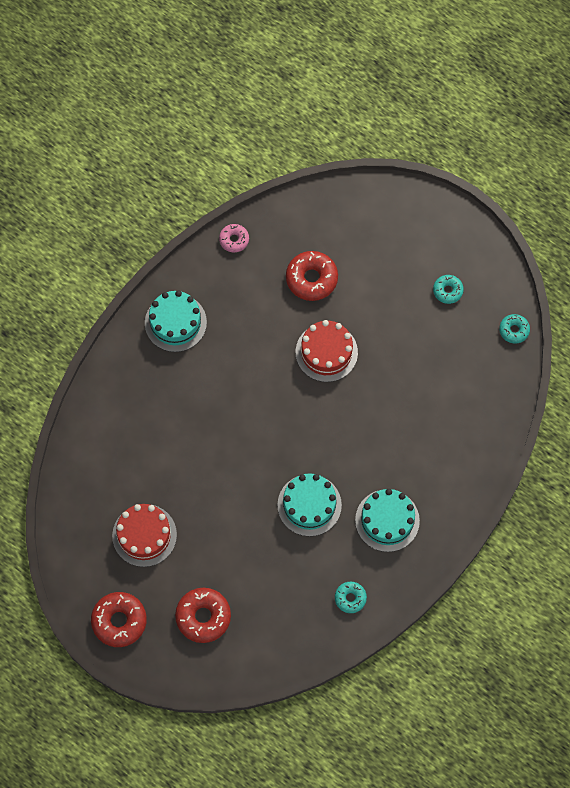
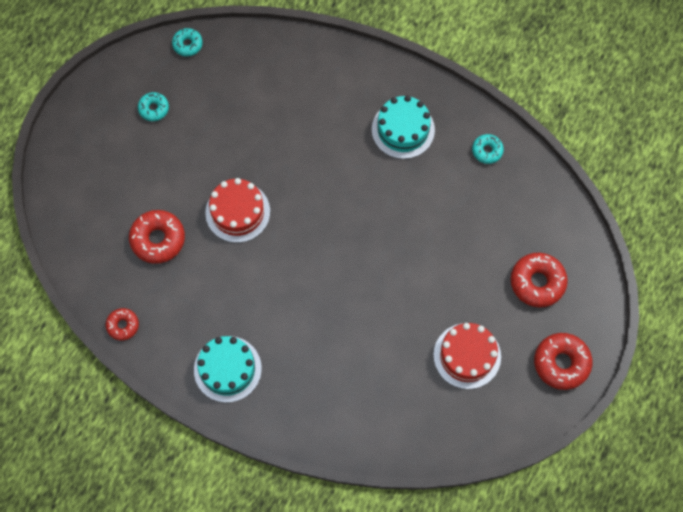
camera: 100 degrees left, 0 degrees up
pink donut [219,224,249,252] -> red donut [106,308,139,341]
turquoise cake [277,473,342,536] -> none

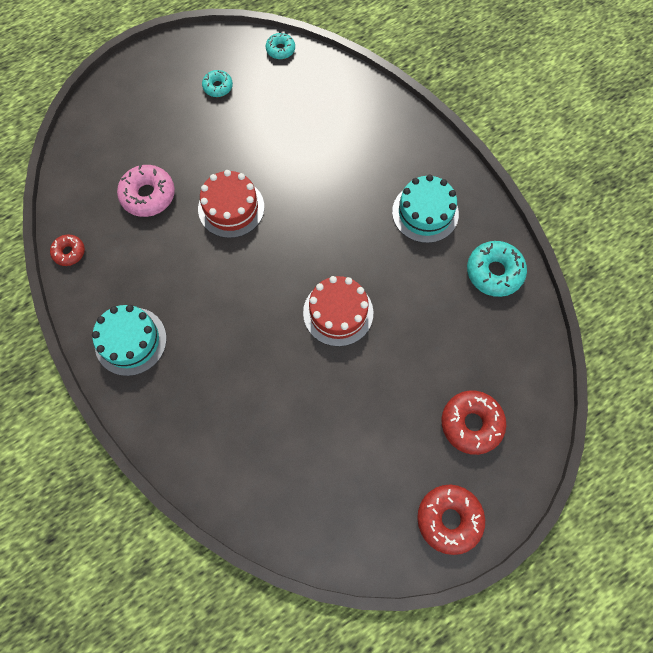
camera: 30 degrees right, 0 degrees up
red donut [129,210,185,264] -> pink donut [117,165,175,217]
red cake [433,323,501,389] -> red cake moved to [303,276,373,347]
turquoise donut [472,134,504,164] -> turquoise donut [467,241,527,297], size x1.73

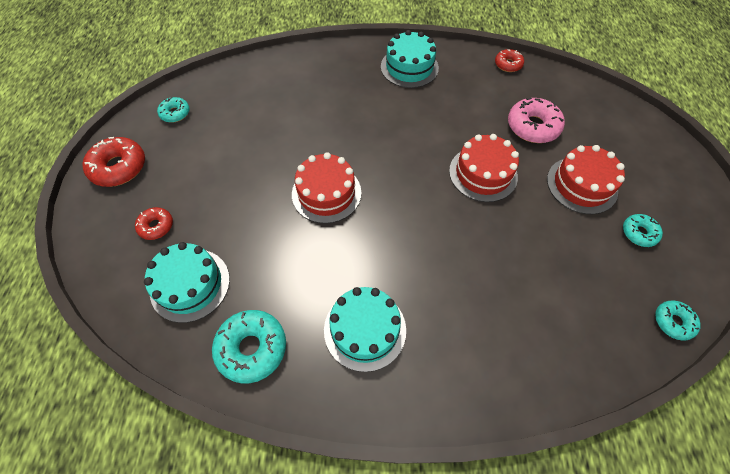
camera: 125 degrees right, 10 degrees down
red donut [441,390,506,455] -> red donut [135,207,173,240], size x0.58
none -> turquoise cake [144,242,230,323]
none -> turquoise donut [157,97,190,123]
none -> red cake [547,145,625,214]

